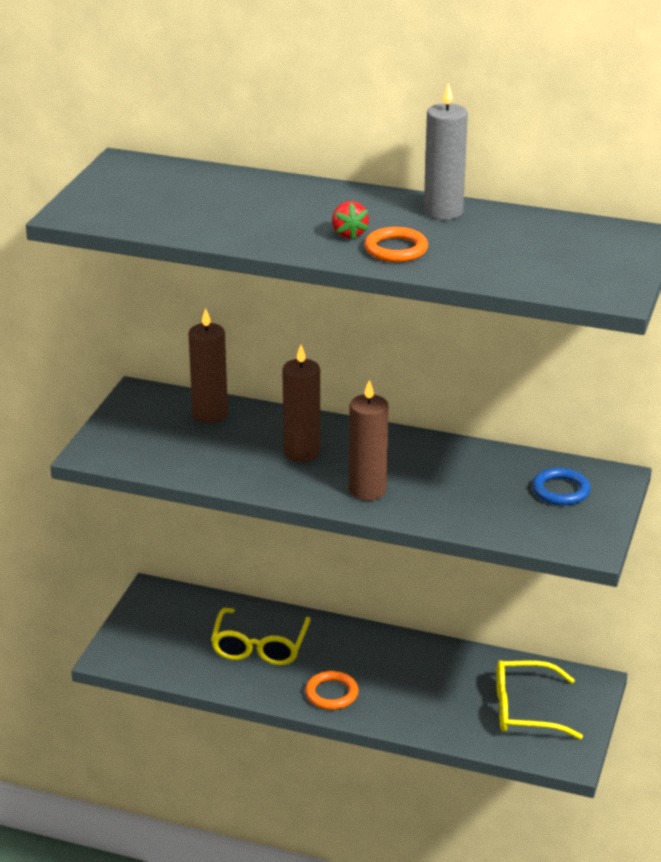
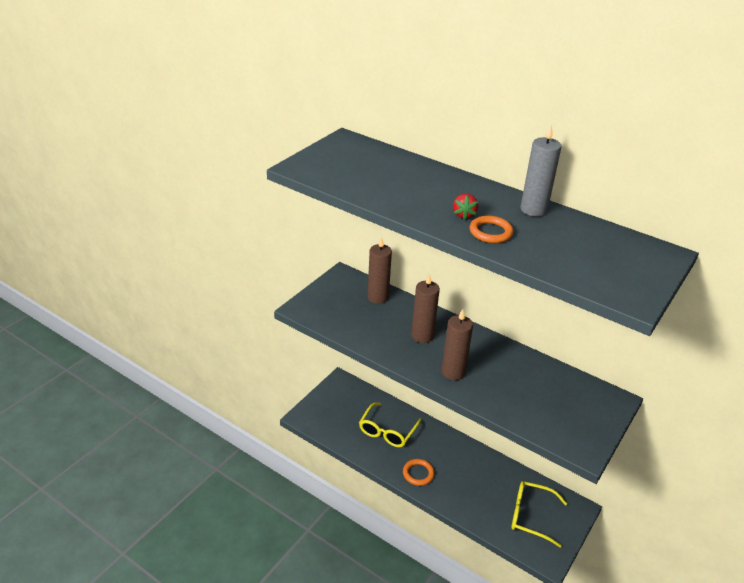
camera: 15 degrees right, 5 degrees up
blue ring [532,468,591,505] -> none

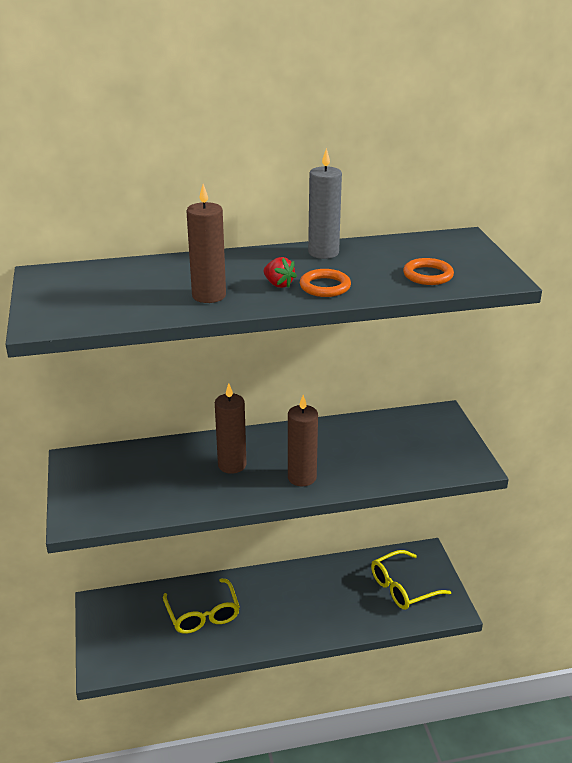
camera: 45 degrees left, 5 degrees down
brown candle [367,237,392,304] -> brown candle moved to [186,184,226,303]
orange ring [403,459,435,486] -> orange ring moved to [403,258,454,285]

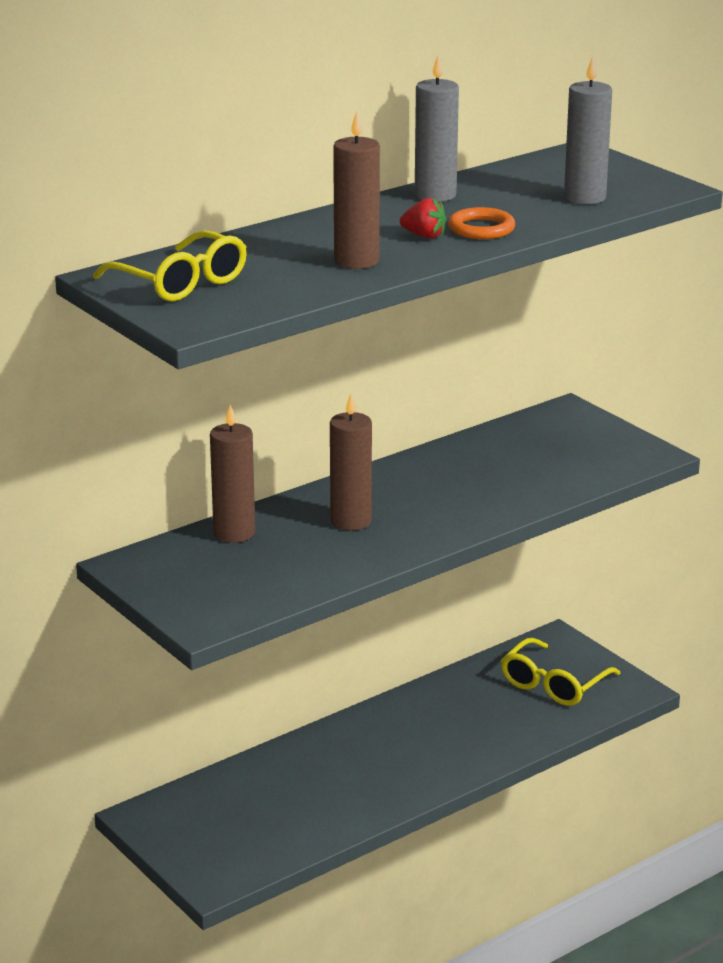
camera: 25 degrees left, 5 degrees down
yellow glasses [163,578,240,634] -> yellow glasses moved to [93,230,247,301]
brown candle [288,395,318,486] -> brown candle moved to [210,404,255,543]
orange ring [403,258,454,285] -> grey candle [564,57,612,204]

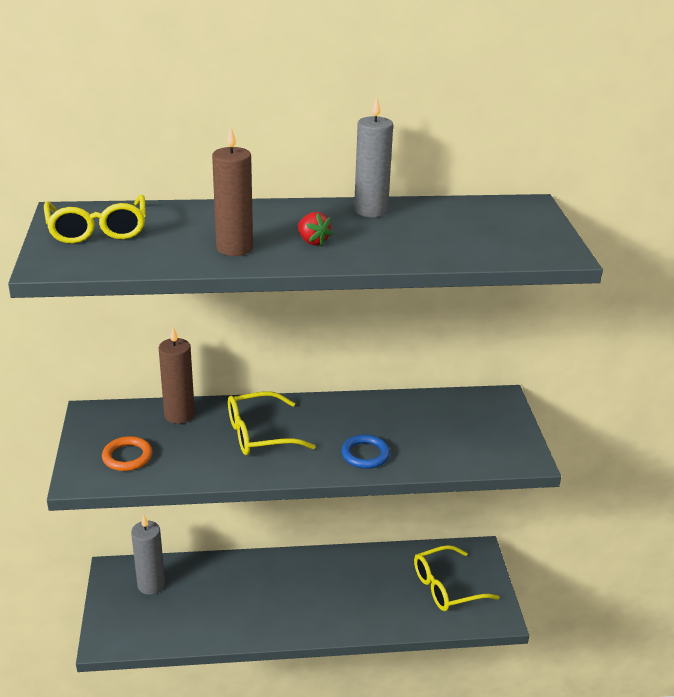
camera: 30 degrees right, 5 degrees up
brown candle [330,393,372,530] -> yellow glasses [228,391,316,455]
orange ring [448,207,515,239] -> orange ring moved to [102,436,152,471]
grey candle [564,57,612,204] -> grey candle moved to [131,515,165,595]
none -> blue ring [341,434,390,469]

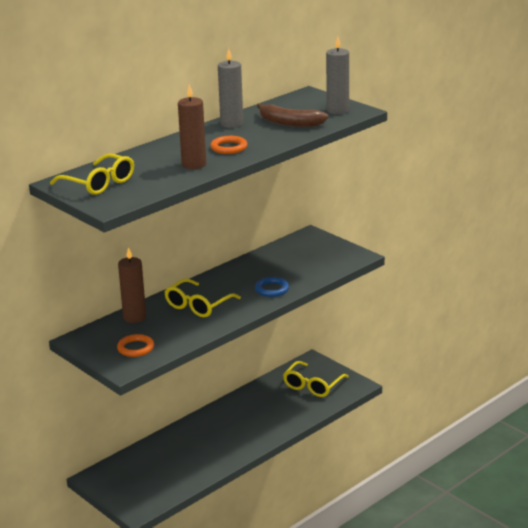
camera: 35 degrees left, 5 degrees down
grey candle [131,515,165,595] -> grey candle moved to [326,36,349,114]
red strawberry [298,212,333,246] -> orange ring [210,136,247,154]
none -> brown banana [257,103,329,127]

